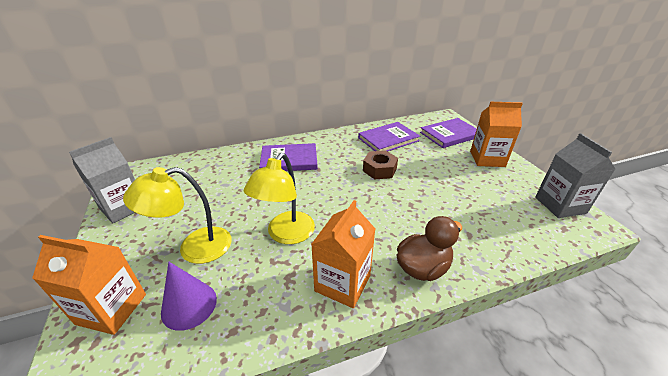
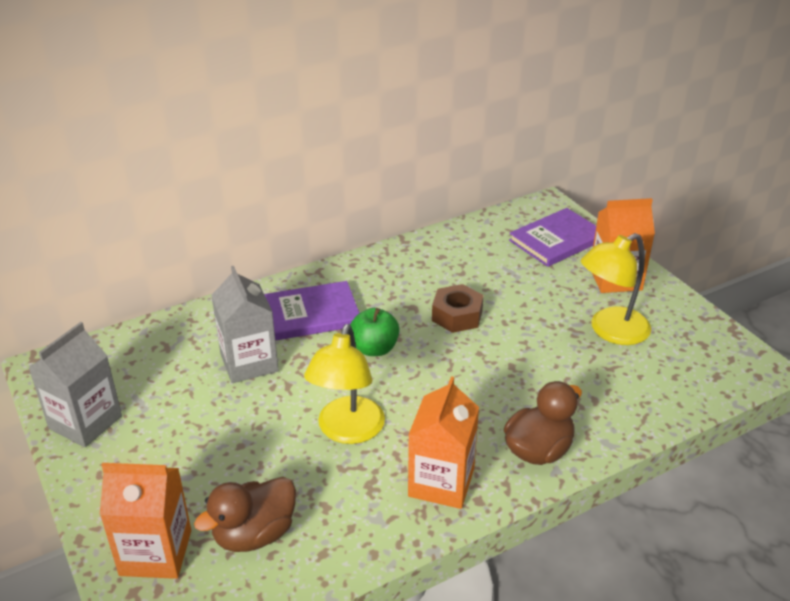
camera: 10 degrees left, 0 degrees up
yellow lamp [123,167,232,264] -> yellow lamp moved to [581,233,651,345]
purple cone [161,262,217,331] -> brown duck [194,477,296,552]
purple book [358,122,420,151] -> none
grey carton [535,133,616,218] -> grey carton moved to [211,266,279,383]
none -> green apple [350,308,400,356]

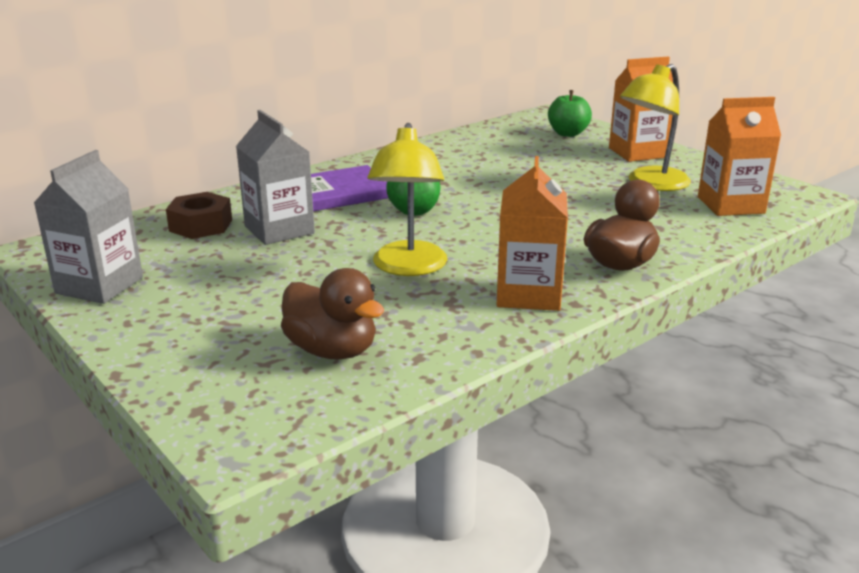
camera: 10 degrees left, 10 degrees down
orange carton [100,463,191,579] -> orange carton moved to [698,97,781,216]
brown duck [194,477,296,552] -> brown duck turned 90 degrees counterclockwise [281,268,384,360]
brown nut [432,284,484,333] -> brown nut moved to [166,192,232,239]
purple book [509,208,596,267] -> green apple [548,90,592,137]

